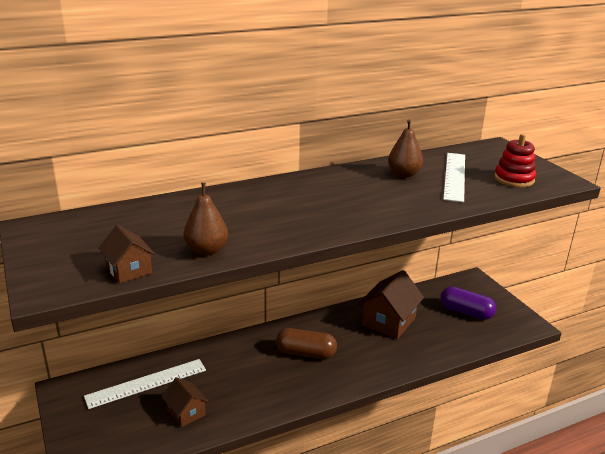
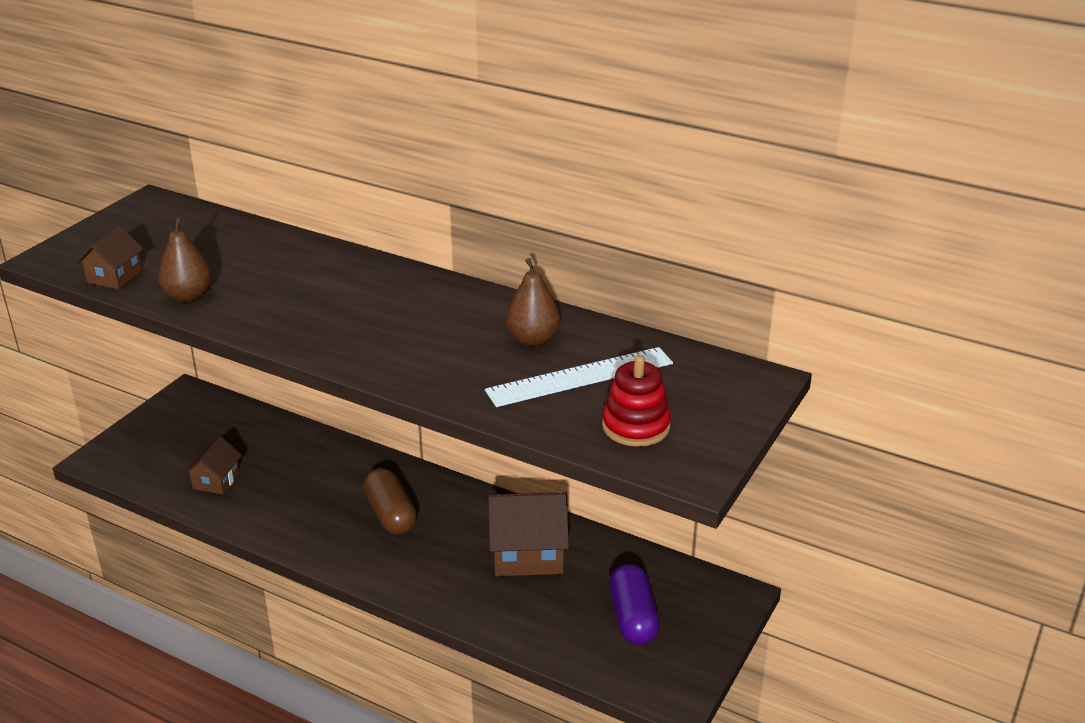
camera: 55 degrees right, 5 degrees up
white ruler [84,359,206,409] -> none

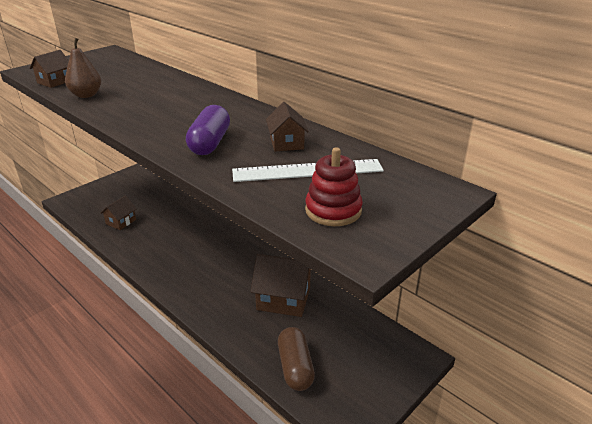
camera: 15 degrees right, 0 degrees up
brown capsule [363,468,417,535] -> brown capsule moved to [278,327,315,391]
brown pear [505,258,560,346] -> brown house [266,102,309,151]
purple capsule [609,564,660,645] -> purple capsule moved to [186,105,230,155]

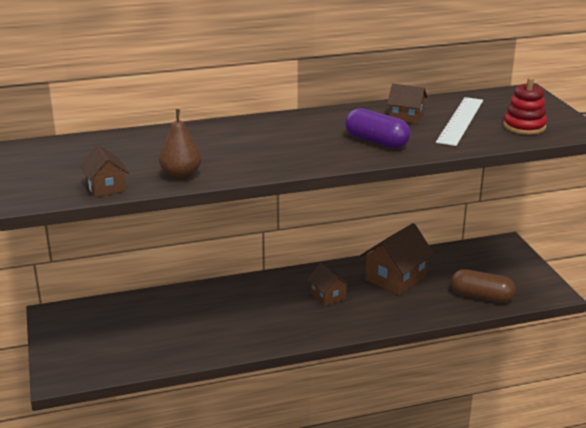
camera: 60 degrees left, 5 degrees down
brown house [100,195,137,230] -> brown house moved to [307,262,350,306]

